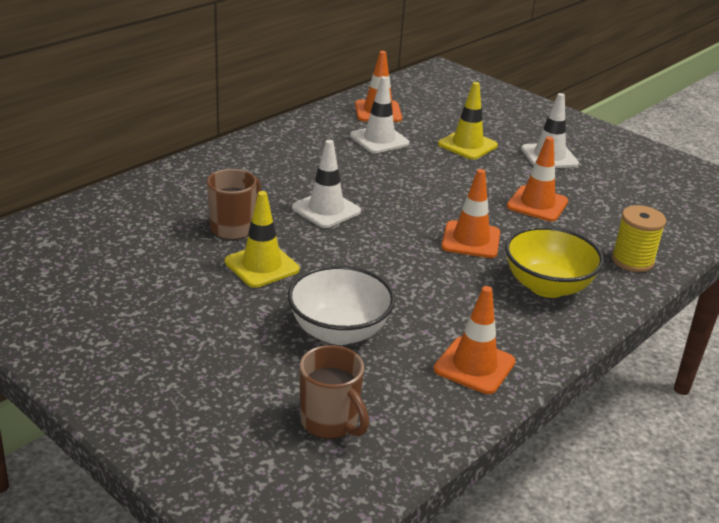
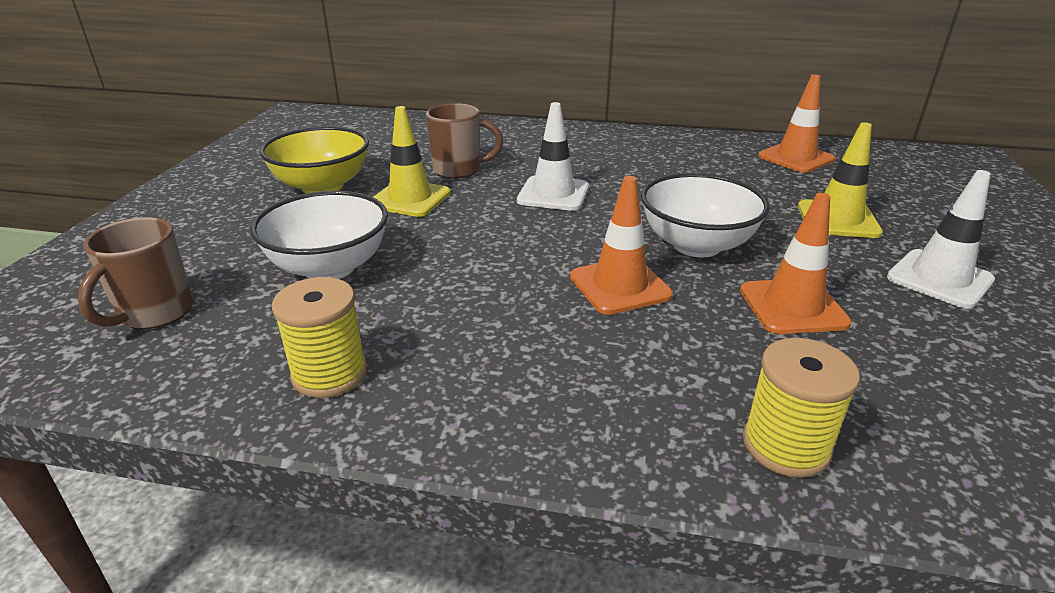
camera: 60 degrees right, 0 degrees up
white traffic cone [350,76,409,153] -> none
orange traffic cone [434,286,516,394] -> yellow spool [272,277,367,398]
yellow bowl [505,226,604,298] -> yellow bowl moved to [259,127,369,194]
none -> white bowl [641,173,770,257]

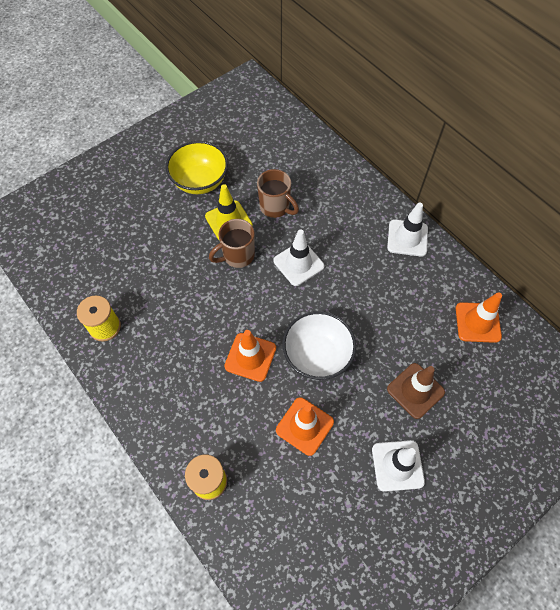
camera: 40 degrees right, 30 degrees up
brown mug [78,218,193,329] -> brown mug moved to [209,219,255,268]
white bowl [250,191,388,279] -> none
yellow traffic cone [798,122,883,238] -> brown traffic cone [387,363,445,419]
none -> white traffic cone [387,203,428,256]

